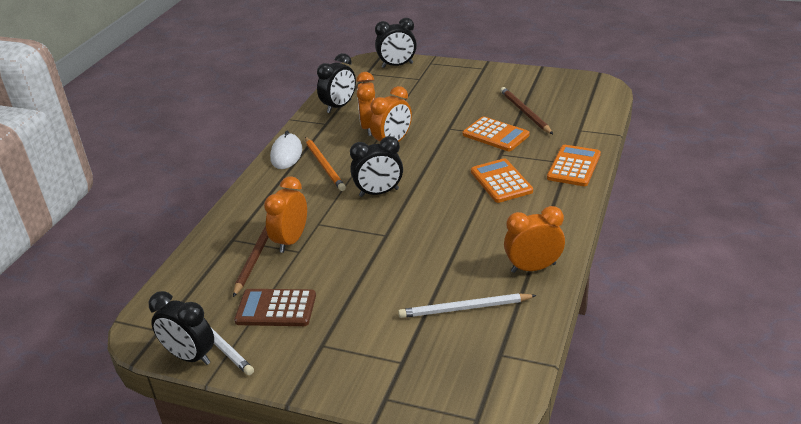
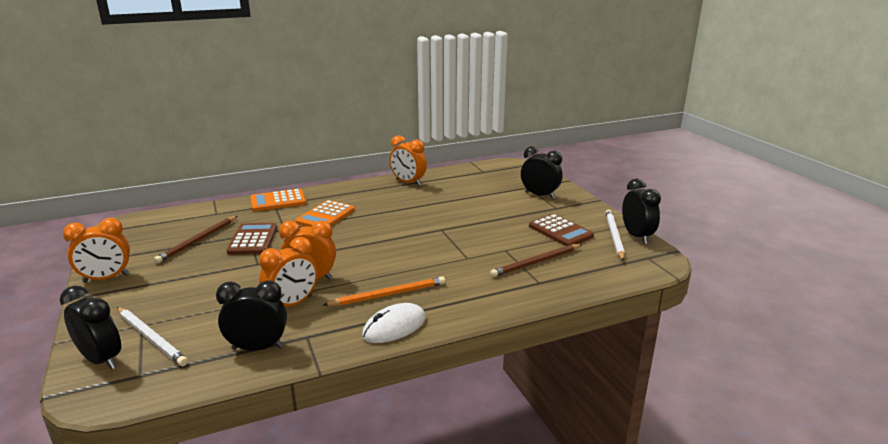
camera: 135 degrees left, 10 degrees down
orange clock [264,176,307,253] -> orange clock moved to [63,218,130,283]
orange pencil [305,137,346,191] -> orange pencil turned 45 degrees clockwise [323,276,445,306]
black clock [350,136,403,197] -> black clock moved to [521,146,563,199]
white pencil [398,293,537,318] -> white pencil moved to [117,307,188,366]
orange calculator [463,116,530,151] -> brown calculator [227,223,277,255]

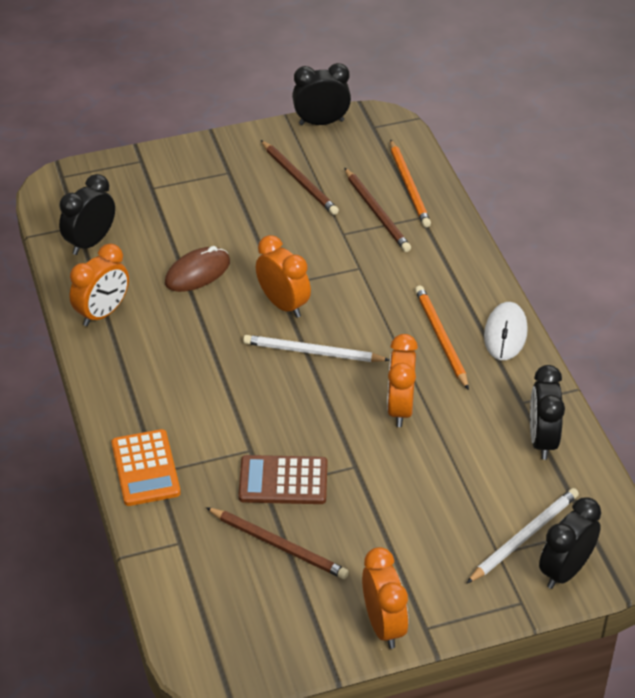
camera: 85 degrees left, 20 degrees up
orange clock [259,237,318,307] -> orange clock moved to [256,235,311,318]
orange calculator [295,200,355,227] -> none
white mouse [362,303,426,343] -> white mouse turned 45 degrees clockwise [484,302,528,360]
black clock [521,146,563,199] -> black clock moved to [59,174,115,255]
brown calculator [529,214,594,246] -> brown pencil [261,140,339,215]
white pencil [606,210,625,261] -> white pencil moved to [243,335,390,362]
none -> brown mouse [165,246,230,292]
none -> orange pencil [390,139,431,227]

